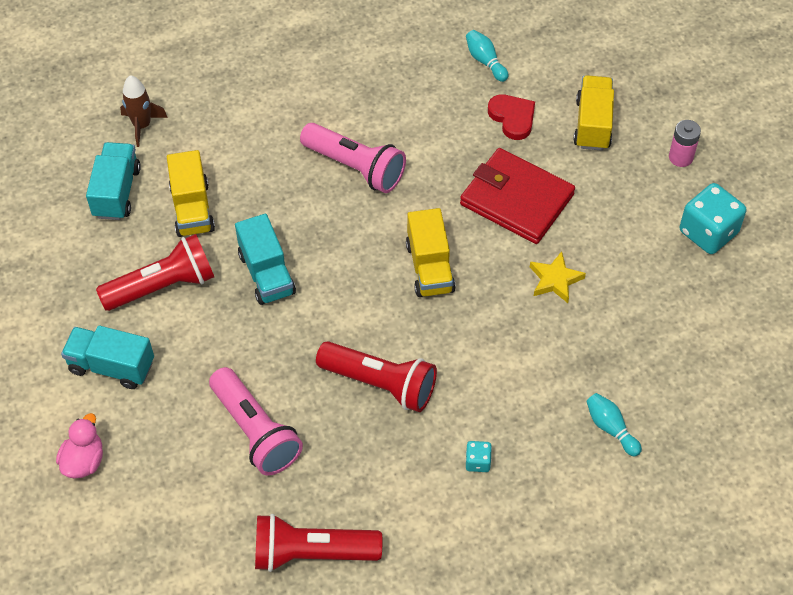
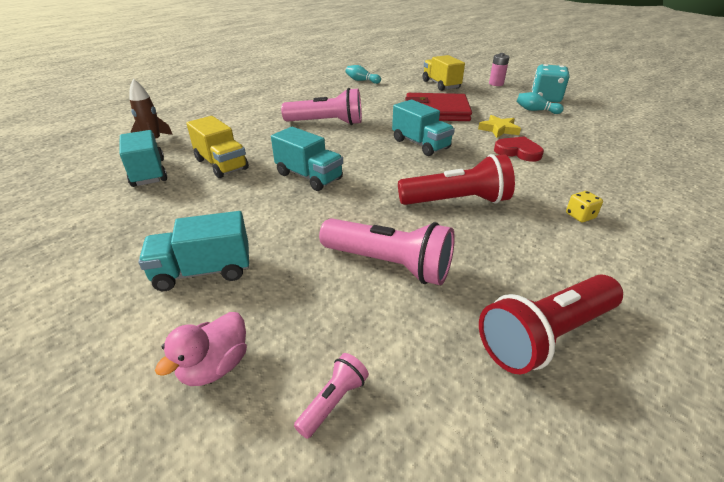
camera: 30 degrees left, 20 degrees down
pink duck [56,413,103,479] -> pink duck turned 135 degrees counterclockwise [155,312,247,386]
red flashlight [96,234,214,311] -> none
yellow truck [406,208,456,297] -> turquoise truck [392,100,455,156]
turquoise dice [466,441,492,472] -> yellow dice [566,191,603,222]
red heart [488,94,535,140] -> red heart moved to [494,136,544,162]
turquoise bowling pin [586,393,642,457] -> turquoise bowling pin moved to [516,92,564,114]
none -> pink flashlight [294,353,369,439]

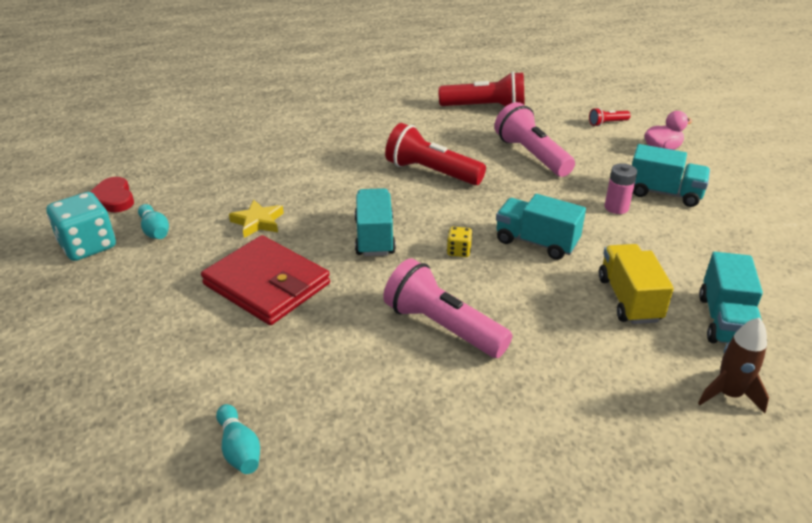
camera: 145 degrees left, 0 degrees up
turquoise truck [271,127,343,191] -> turquoise truck turned 45 degrees counterclockwise [496,194,586,260]
pink flashlight [294,353,369,439] -> red flashlight [589,108,631,126]
yellow truck [423,55,465,91] -> none
pink battery [489,53,509,86] -> pink battery moved to [604,163,637,214]
red heart [494,136,544,162] -> red heart moved to [90,177,134,212]
yellow dice [566,191,603,222] -> yellow dice moved to [447,227,473,257]

